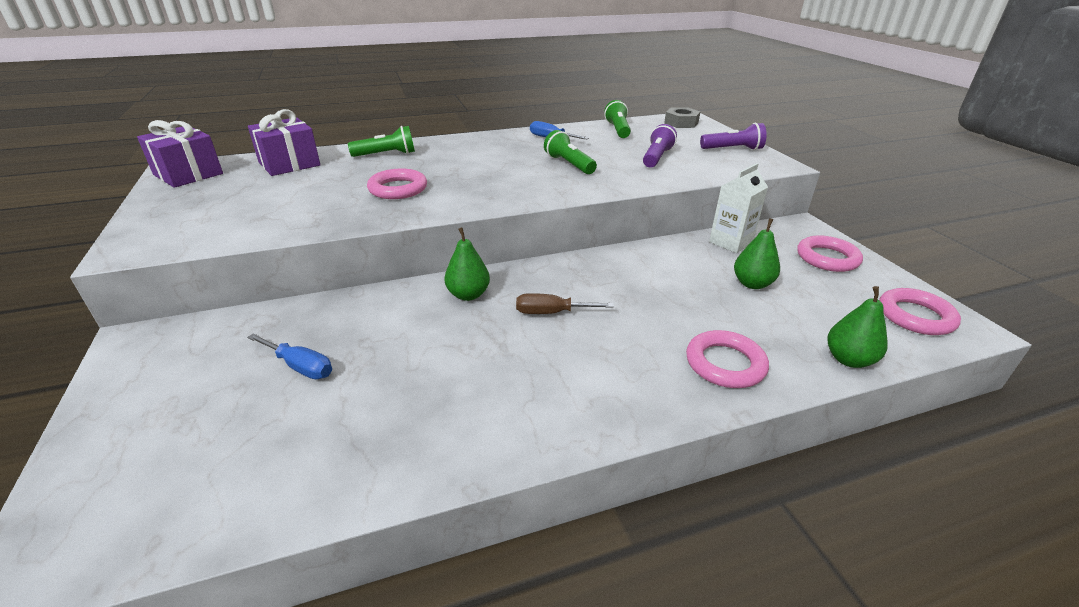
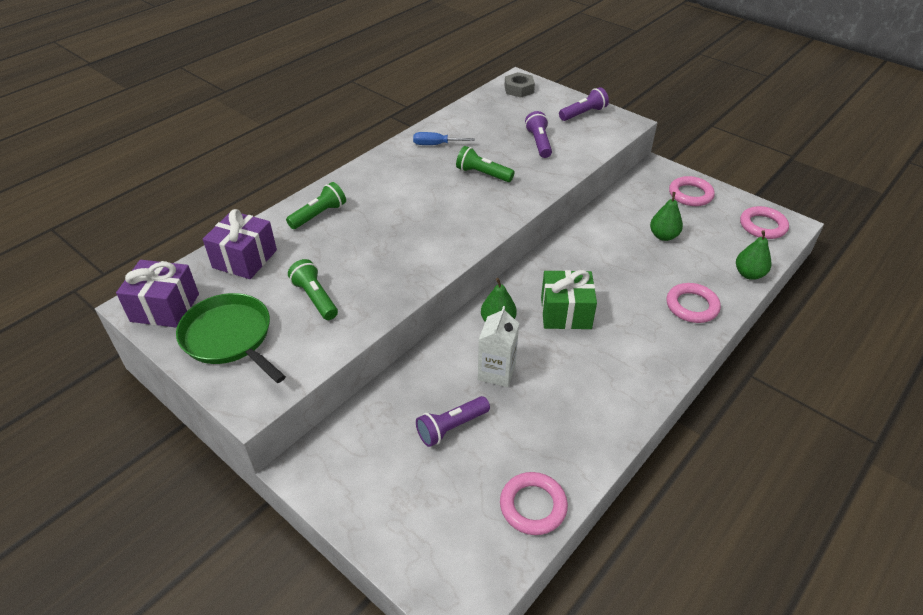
camera: 30 degrees left, 10 degrees up
blue screwdriver [247,333,332,379] -> purple flashlight [416,396,490,447]
pink ring [367,168,427,199] -> pink ring moved to [500,472,568,535]
brown screwdriver [516,293,614,314] -> green gift [541,270,597,329]
green flashlight [604,100,631,138] -> green flashlight moved to [288,259,338,320]
white carton [709,163,768,253] -> white carton moved to [478,306,519,387]
none -> green pan [176,293,286,383]

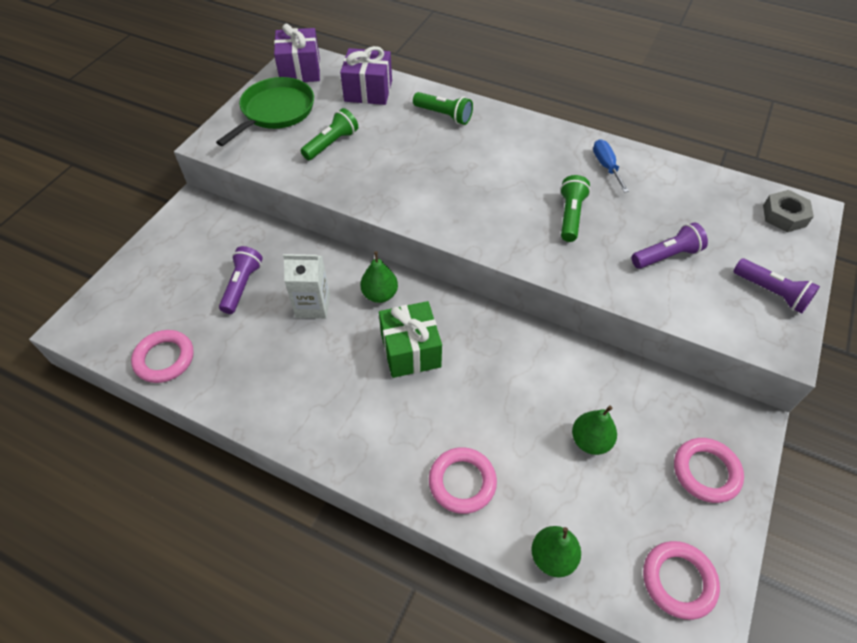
camera: 75 degrees right, 10 degrees up
purple flashlight [416,396,490,447] -> purple flashlight turned 60 degrees clockwise [219,246,263,314]

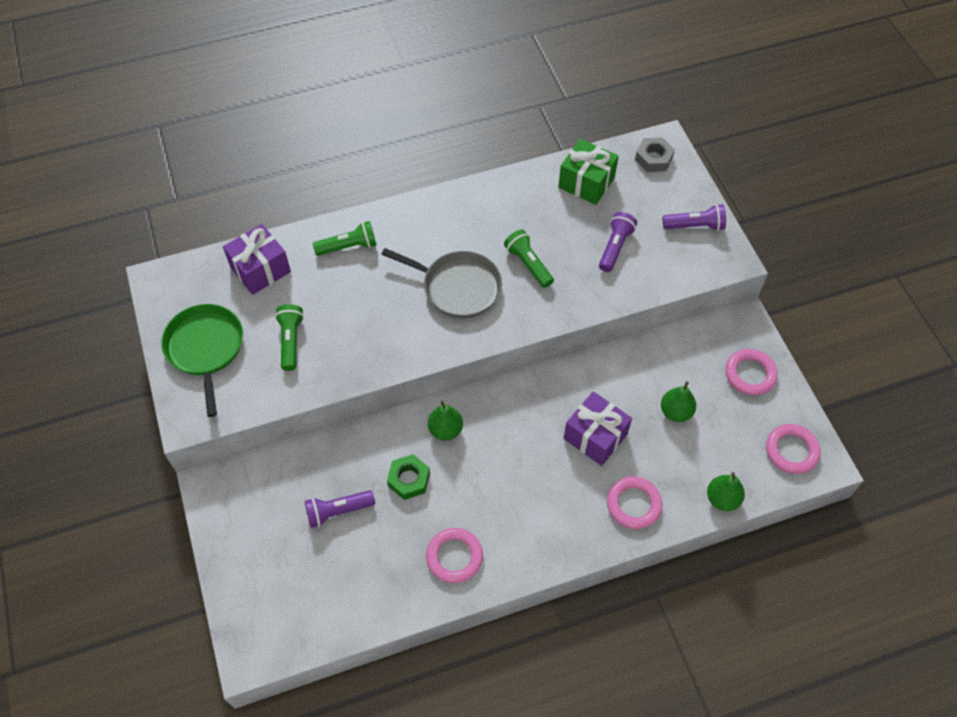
camera: 45 degrees left, 5 degrees up
pink ring [131,330,194,383] -> pink ring moved to [426,528,483,583]
purple flashlight [219,246,263,314] -> purple flashlight turned 75 degrees counterclockwise [305,490,375,528]
purple gift [274,24,320,82] -> purple gift moved to [564,391,632,466]
white carton [283,254,330,319] -> green nut [387,454,430,500]
green gift [379,301,442,378] -> green gift moved to [558,139,619,205]
blue screwdriver [593,139,629,192] -> none
none -> grey pan [381,248,502,318]

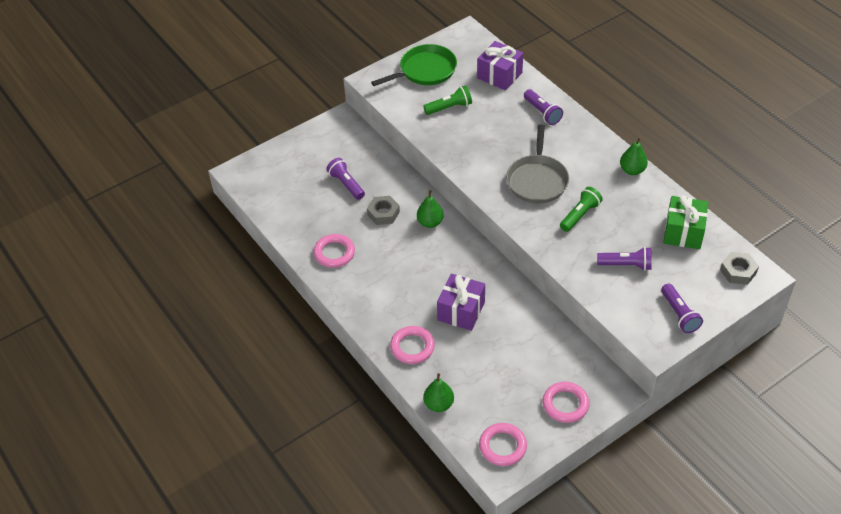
camera: 75 degrees right, 10 degrees down
green flashlight [313,221,377,256] -> purple flashlight [524,89,563,125]
green nut [387,454,430,500] -> grey nut [367,196,400,225]
green pear [661,381,696,422] -> green pear moved to [620,137,648,175]

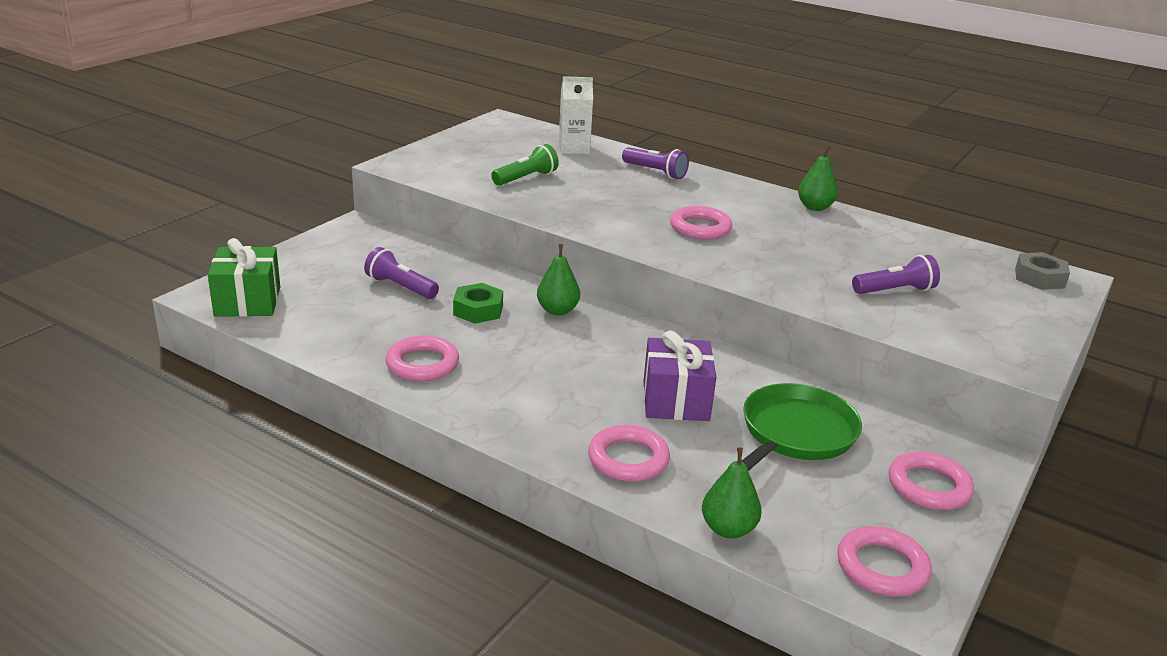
camera: 25 degrees left, 20 degrees down
grey nut [367,196,400,225] -> green nut [453,283,503,324]
green pan [371,44,457,86] -> green pan moved to [741,383,862,471]
purple gift [477,41,523,91] -> white carton [559,76,593,154]
grey pan [506,124,569,203] -> pink ring [670,206,732,240]
green flashlight [560,187,603,232] -> none
purple flashlight [661,284,703,333] -> none
green gift [663,195,708,249] -> green gift moved to [208,238,280,317]

